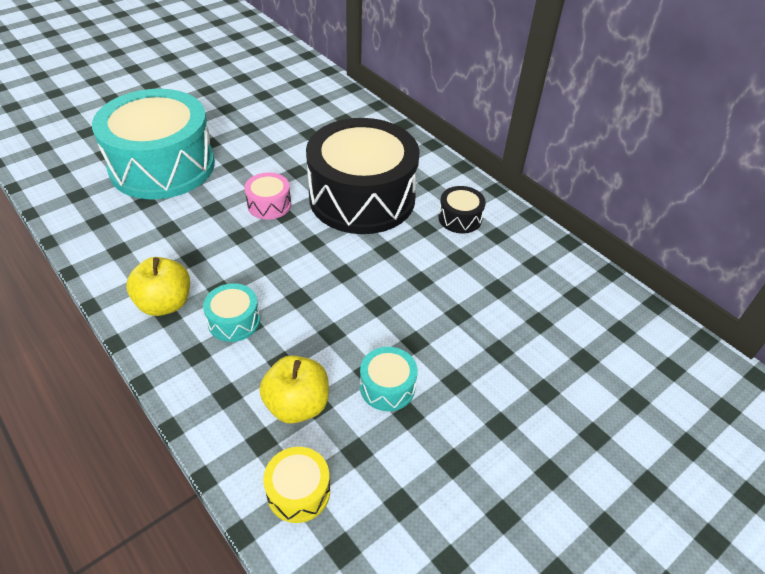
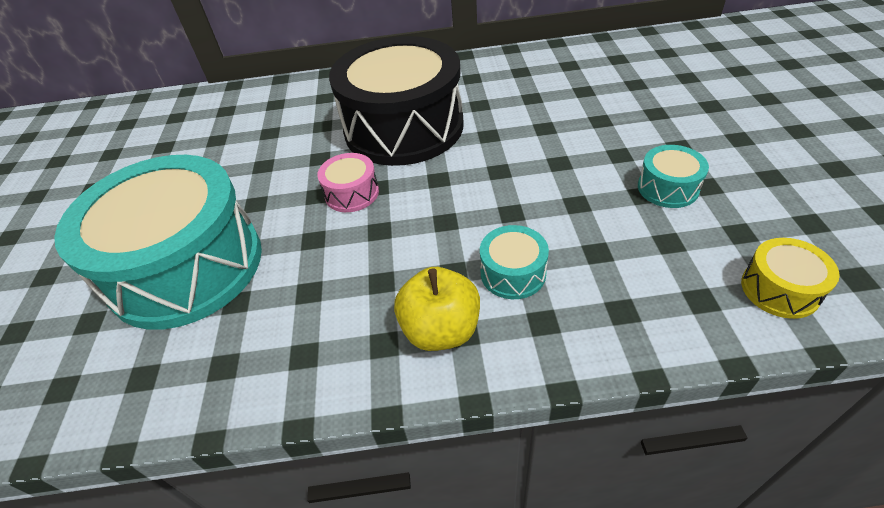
camera: 50 degrees left, 0 degrees up
yellow apple [259,355,329,424] -> none
black drum [438,186,486,233] -> none

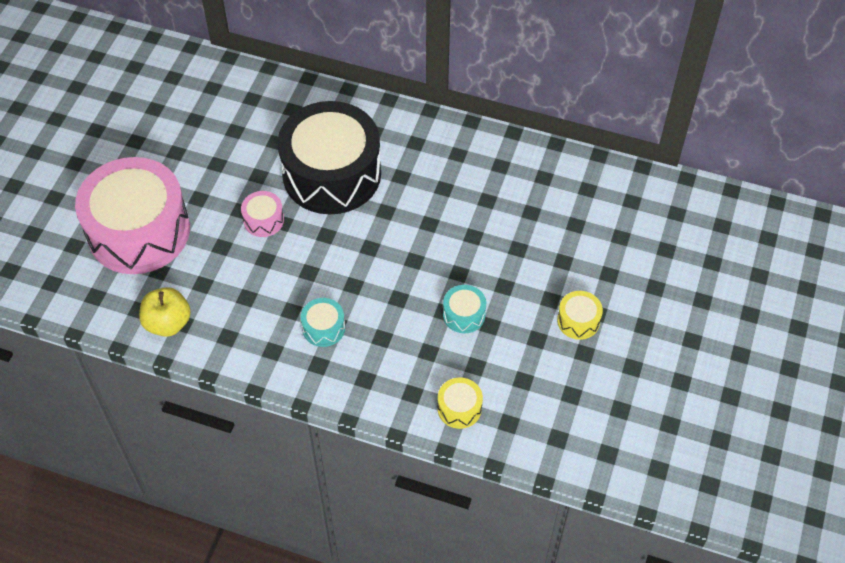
camera: 20 degrees right, 10 degrees up
turquoise drum [54,155,262,330] -> pink drum [75,157,190,274]
yellow apple [394,267,480,351] -> yellow apple moved to [139,287,191,337]
none -> yellow drum [557,291,603,340]

